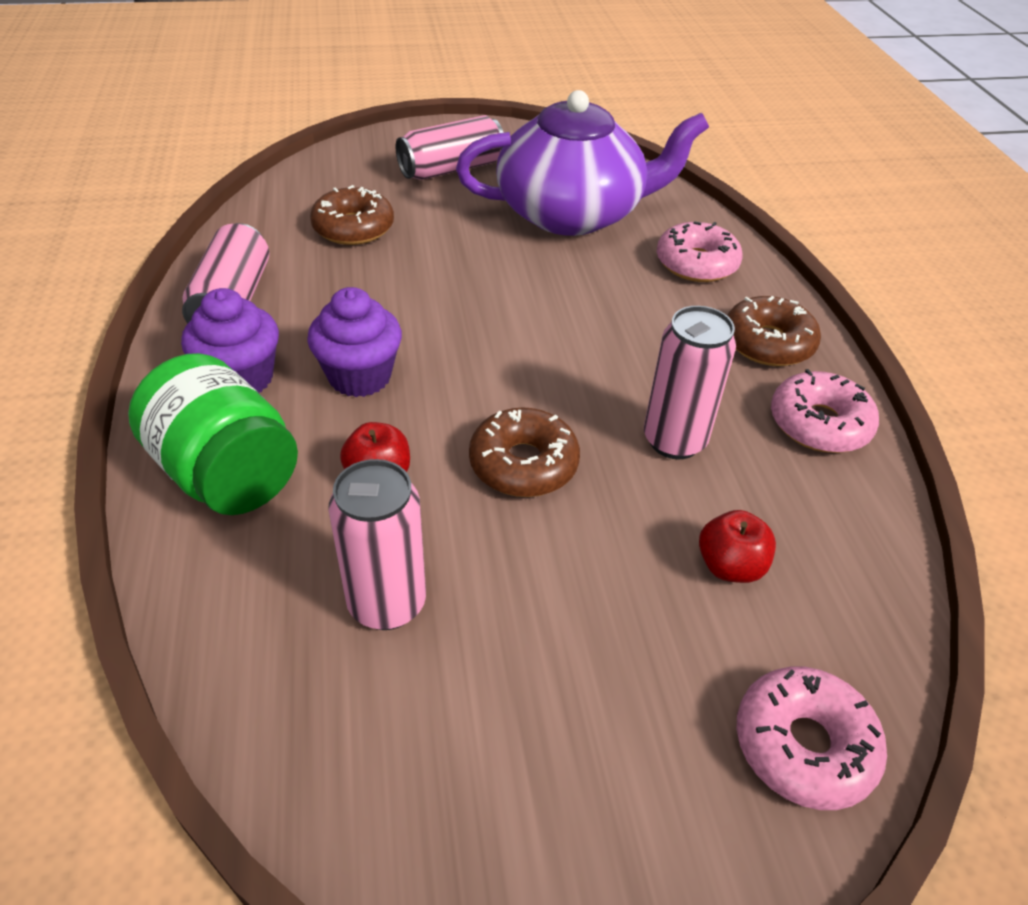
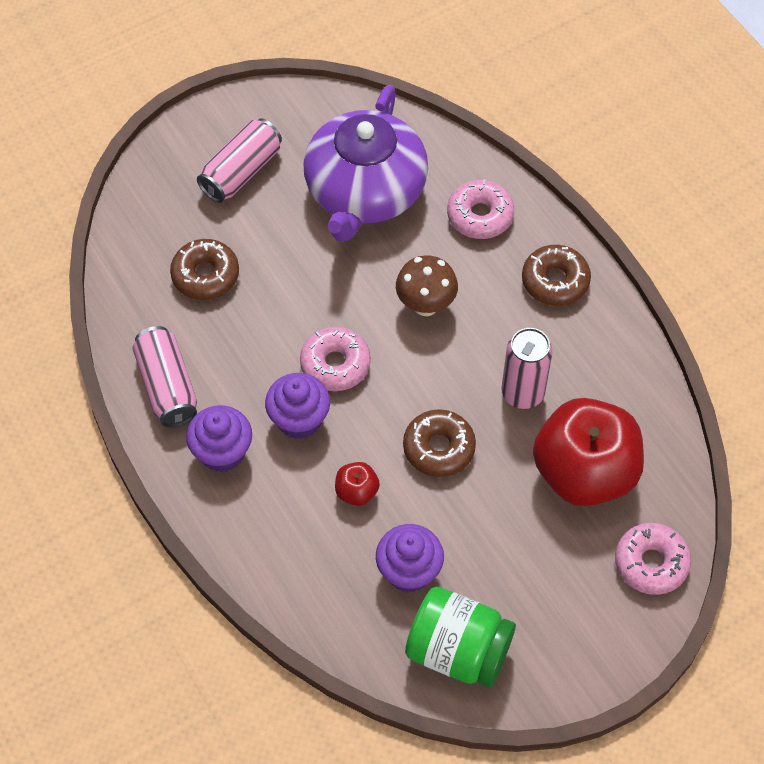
camera: 20 degrees left, 15 degrees up
green jar [128,353,298,515] -> green jar moved to [405,587,516,687]
pink can [328,459,426,630] -> purple cupcake [376,524,444,593]
purple teapot [456,90,709,236] -> purple teapot turned 135 degrees clockwise [304,85,428,242]
red apple [699,510,776,583] -> red apple [533,398,644,506], size x2.45
pink donut [771,369,879,453] -> pink donut moved to [300,327,371,391]
none -> brown mushroom [396,255,458,316]

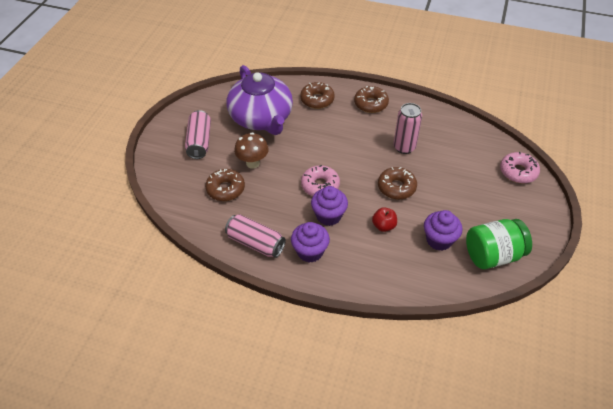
camera: 40 degrees left, 10 degrees down
brown mushroom [396,255,458,316] -> brown mushroom moved to [234,133,269,169]
pink donut [447,179,514,239] -> brown donut [300,82,335,109]
red apple [533,398,644,506] -> none

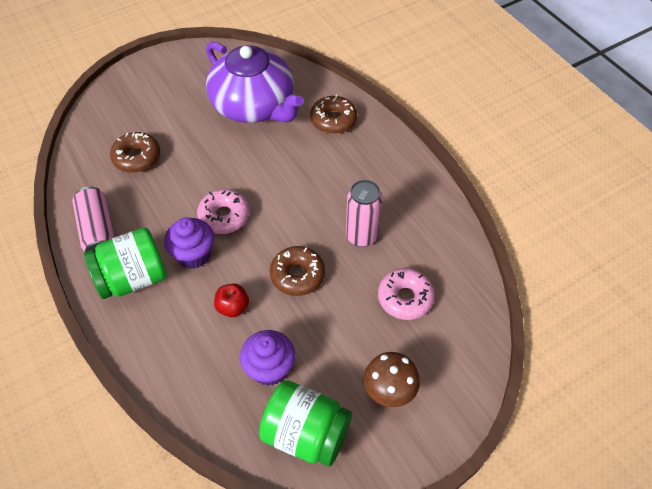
camera: 40 degrees right, 5 degrees up
pink can [185,110,211,159] -> none
purple teapot [227,65,293,135] -> purple teapot turned 60 degrees counterclockwise [206,42,304,123]
brown mushroom [234,133,269,169] -> brown mushroom moved to [364,352,420,407]
purple cupcake [291,222,330,263] -> green jar [84,228,167,299]
brown donut [354,86,389,113] -> none
pink donut [500,152,540,183] -> pink donut moved to [378,268,435,320]

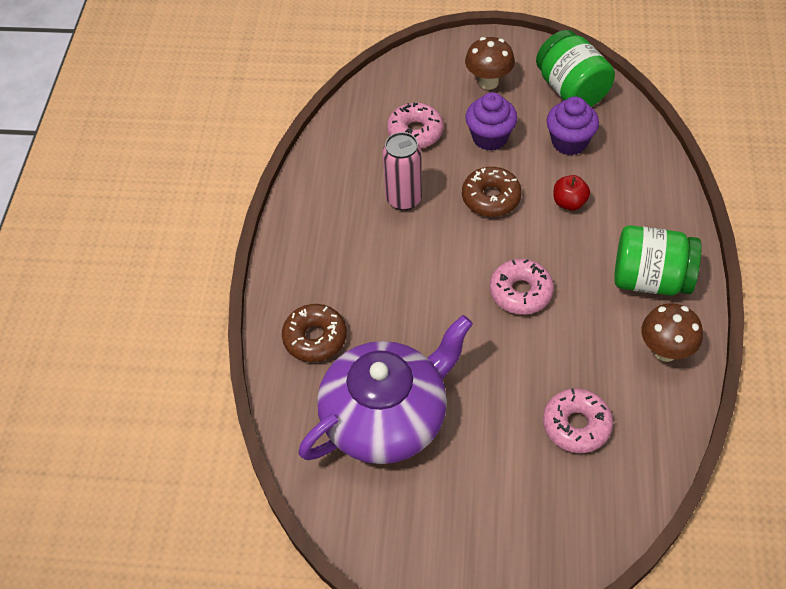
camera: 140 degrees left, 0 degrees up
pink can [72,186,115,252] -> brown mushroom [641,303,703,362]
brown donut [110,132,160,173] -> pink donut [543,388,613,453]
purple cupcake [164,218,214,269] -> purple cupcake moved to [465,92,518,151]
purple teapot [206,42,304,123] -> purple teapot turned 60 degrees clockwise [299,315,473,464]

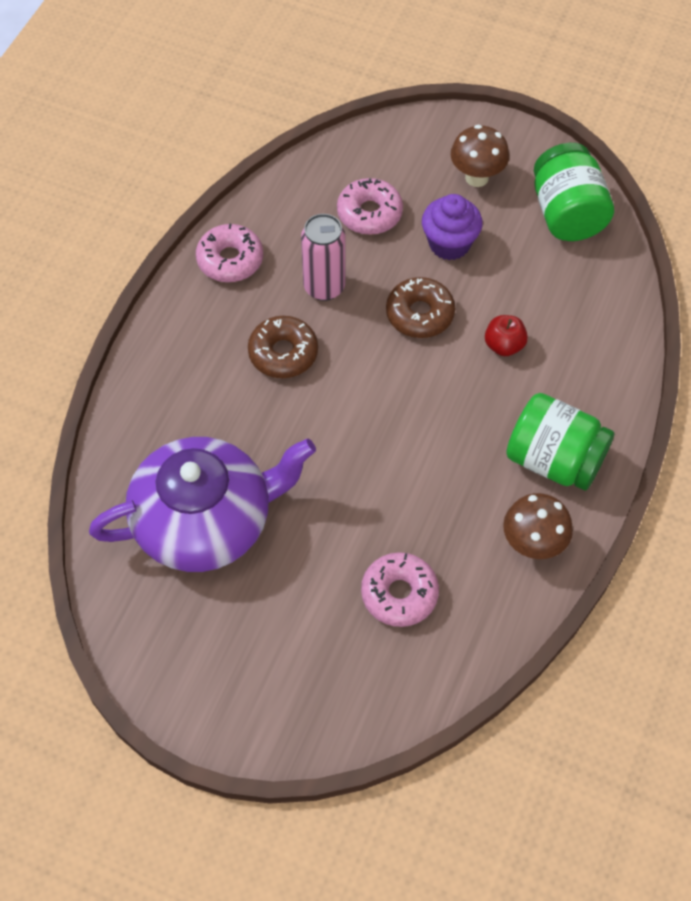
camera: 15 degrees right, 5 degrees up
brown donut [282,304,347,362] -> brown donut moved to [248,316,318,378]
pink donut [490,259,554,315] -> pink donut moved to [196,224,263,282]
purple cupcake [546,97,599,155] -> none

